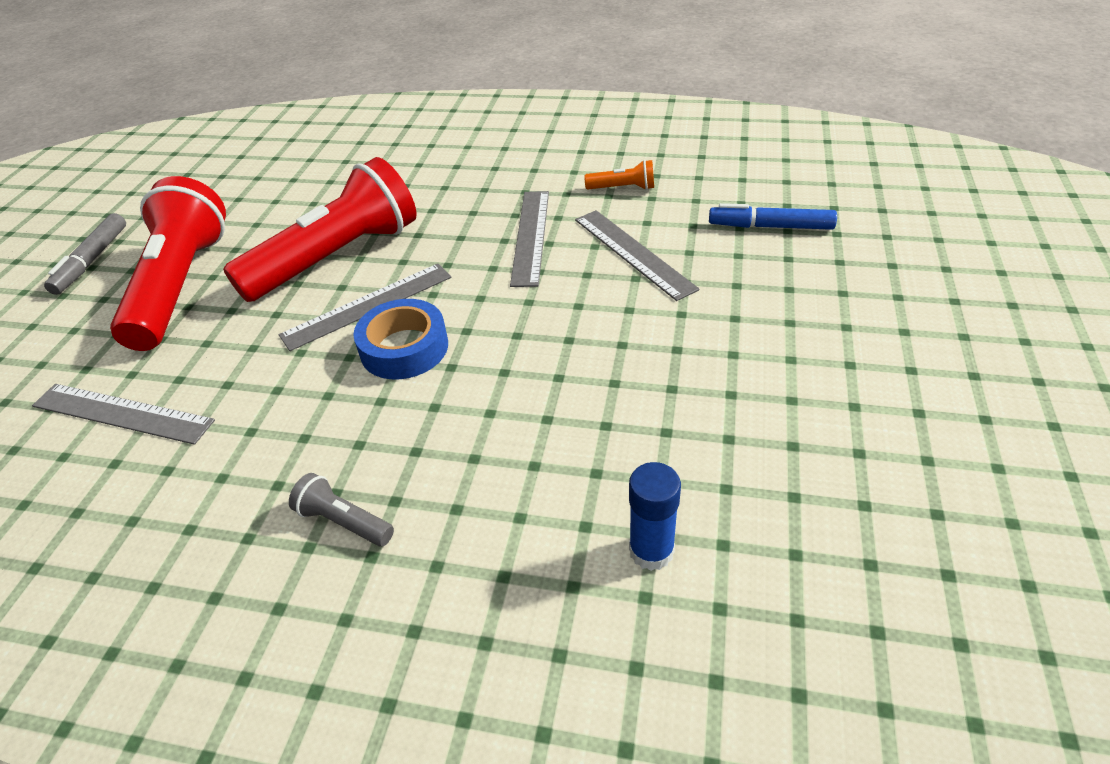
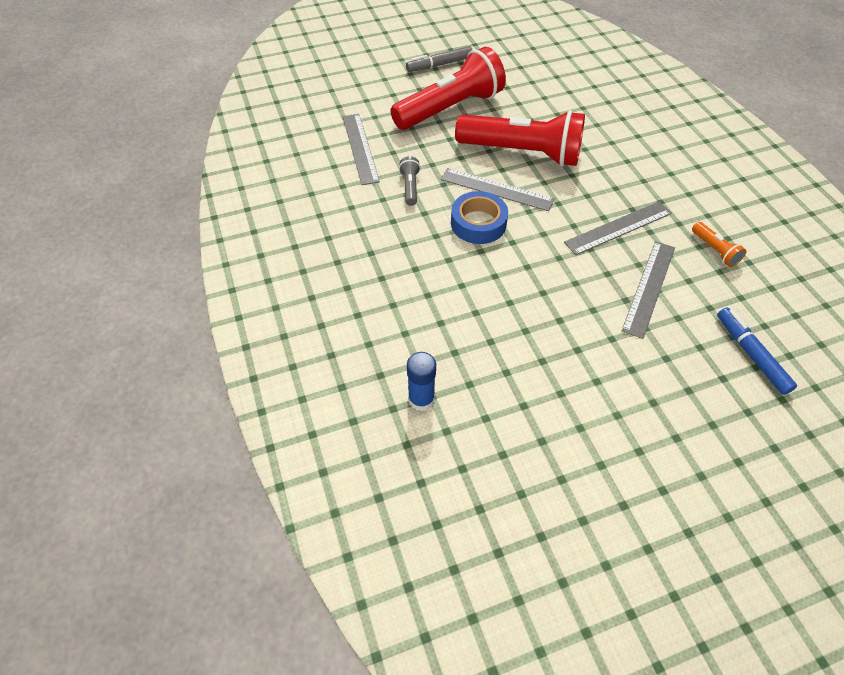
camera: 55 degrees right, 10 degrees up
grey flashlight [289,473,394,546] -> grey flashlight moved to [399,156,420,206]

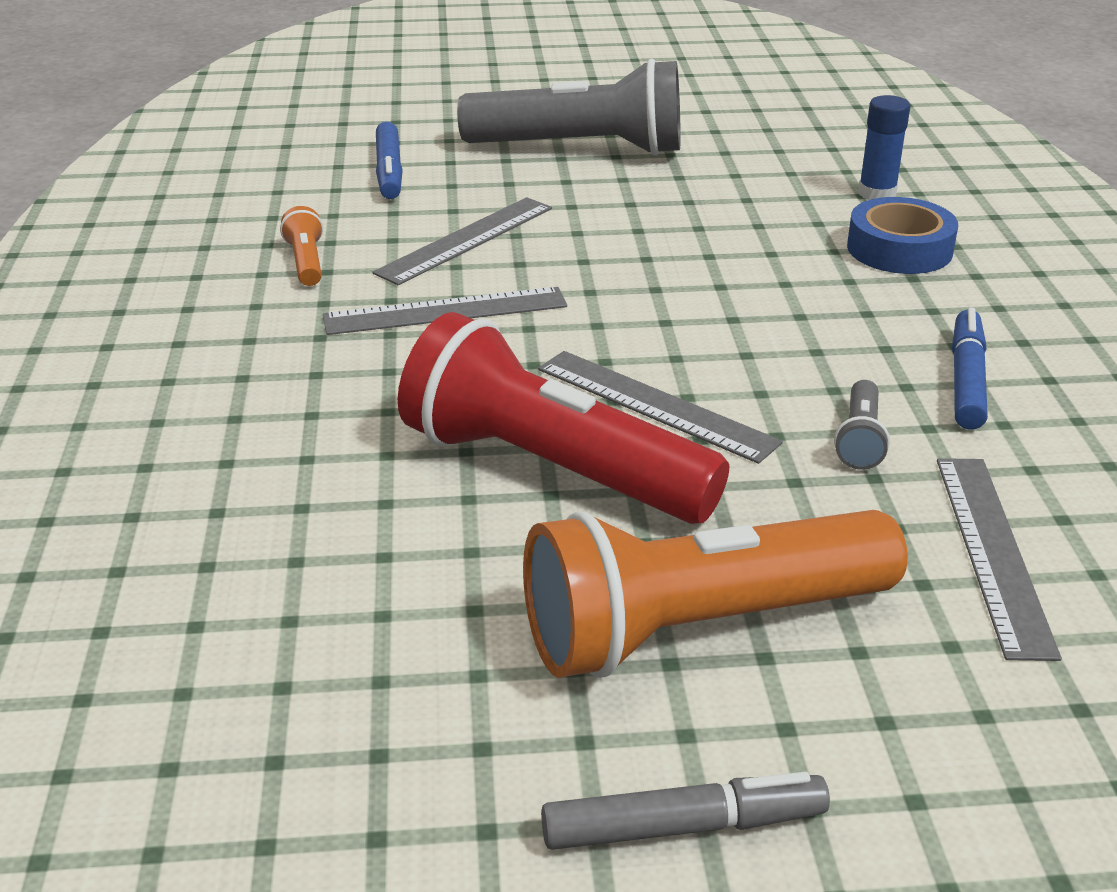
camera: 165 degrees left, 20 degrees down
red flashlight [390,47,506,130] -> orange flashlight [523,510,908,678]
blue tape [451,191,508,244] -> blue tape moved to [847,197,958,274]
none -> grey flashlight [457,58,681,155]
none -> blue marker [952,307,988,430]

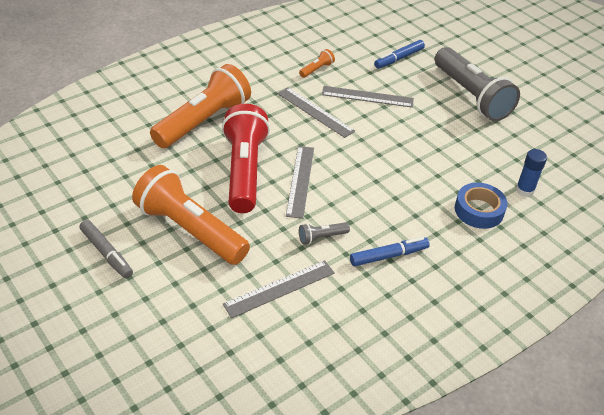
camera: 55 degrees right, 10 degrees up
none -> orange flashlight [150,64,251,148]

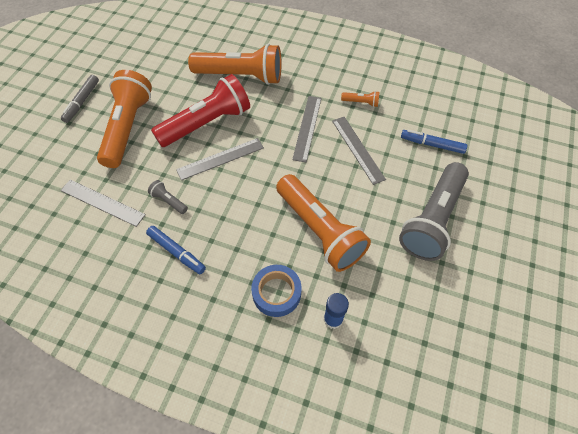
camera: 60 degrees right, 15 degrees up
none -> orange flashlight [276,174,371,272]

